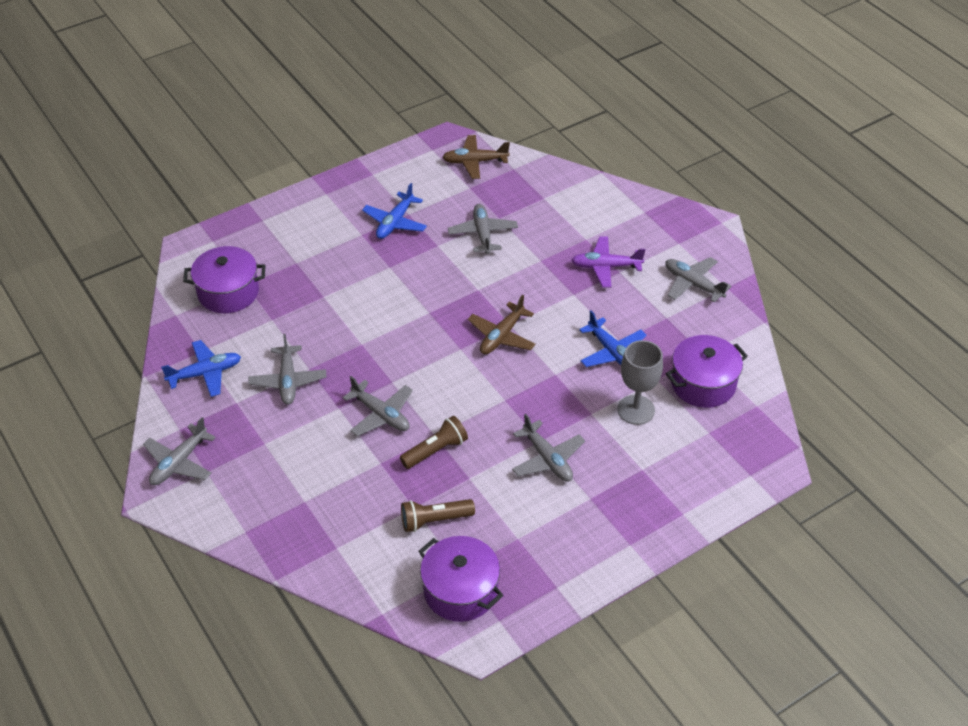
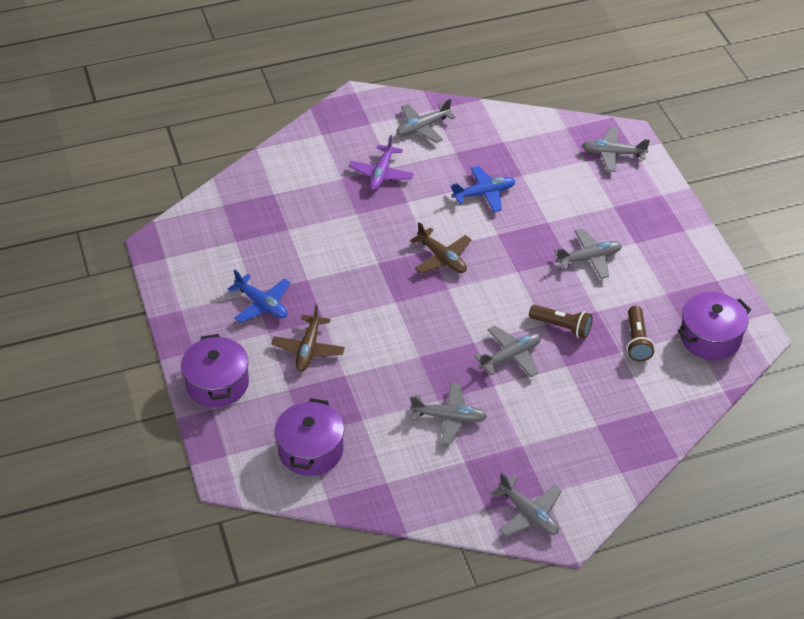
camera: 75 degrees left, 0 degrees up
blue plane [161,340,241,397] -> none
brown flashlight [400,416,468,469] -> brown flashlight turned 135 degrees clockwise [529,305,593,338]
brown plane [443,135,510,179] -> brown plane moved to [272,305,345,372]
grey plane [448,204,518,254] -> grey plane moved to [582,127,650,172]
grey goblet [617,340,663,425] -> none
purple pot [666,335,748,408] -> purple pot moved to [181,334,249,407]

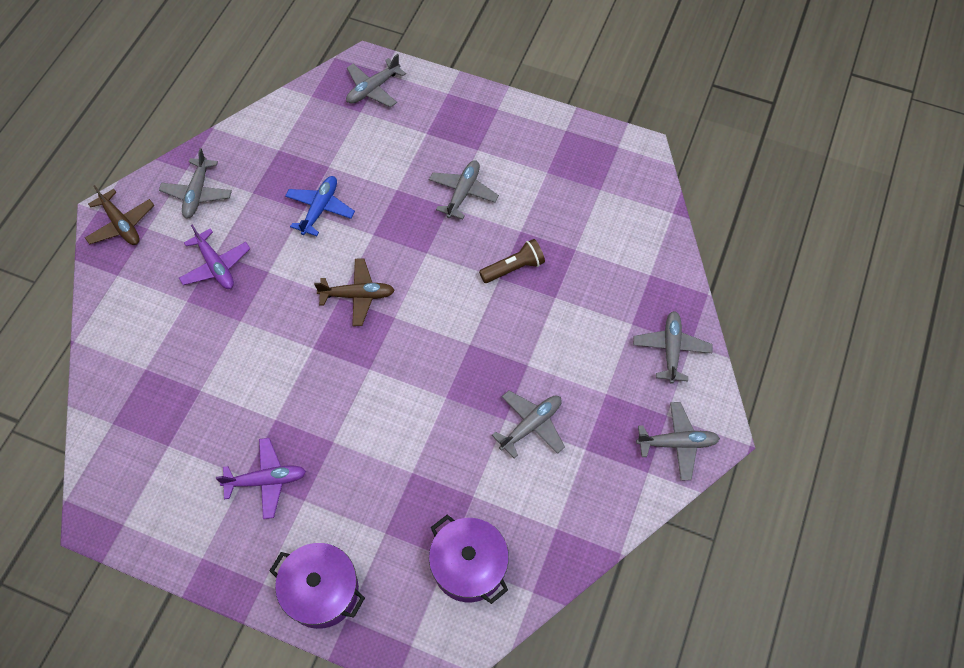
camera: 50 degrees left, 15 degrees up
blue plane [227,270,291,323] -> purple plane [216,438,306,519]
brown plane [272,305,345,372] -> brown plane moved to [85,185,154,245]
grey plane [474,326,541,377] -> grey plane moved to [633,311,712,384]
brown flashlight [627,306,655,361] -> none
purple pot [677,292,751,360] -> none

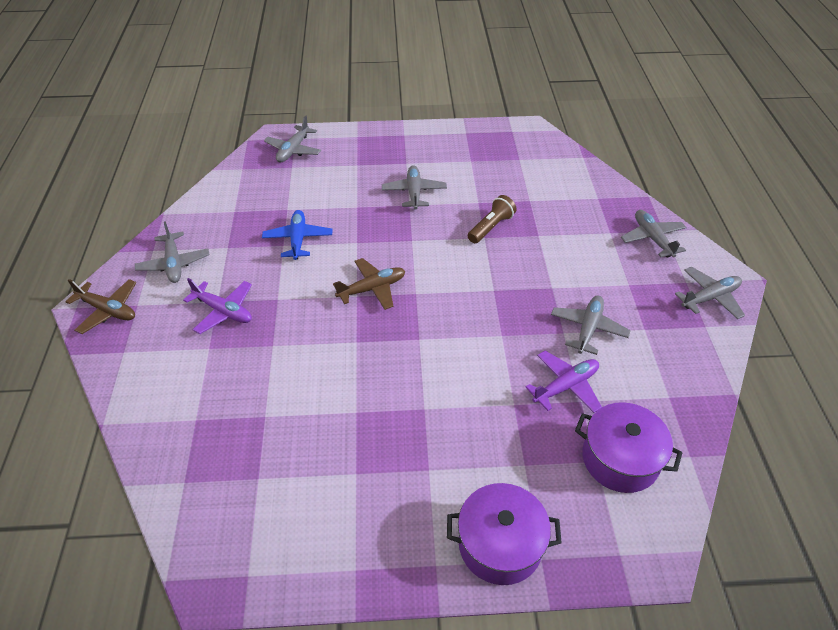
camera: 25 degrees left, 15 degrees down
purple plane [216,438,306,519] -> purple plane moved to [526,351,602,413]

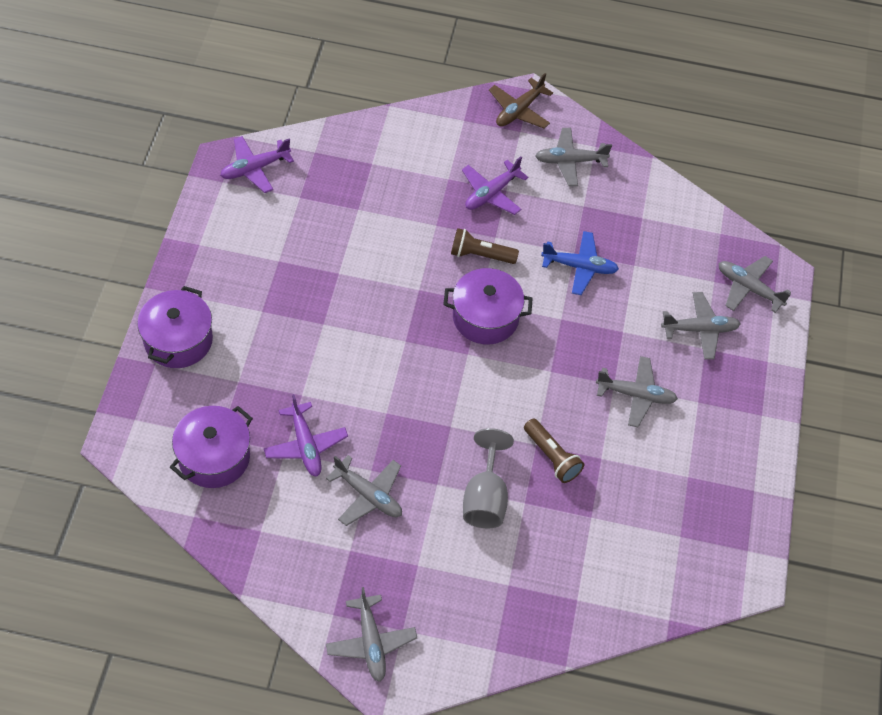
camera: 100 degrees right, 10 degrees up
brown plane [333,258,405,310] -> purple pot [443,268,533,345]
grey plane [621,210,687,258] -> grey plane moved to [661,292,740,360]
none -> purple plane [220,136,294,193]
none -> brown flashlight [451,228,519,264]
none -> grey goblet [463,428,514,528]

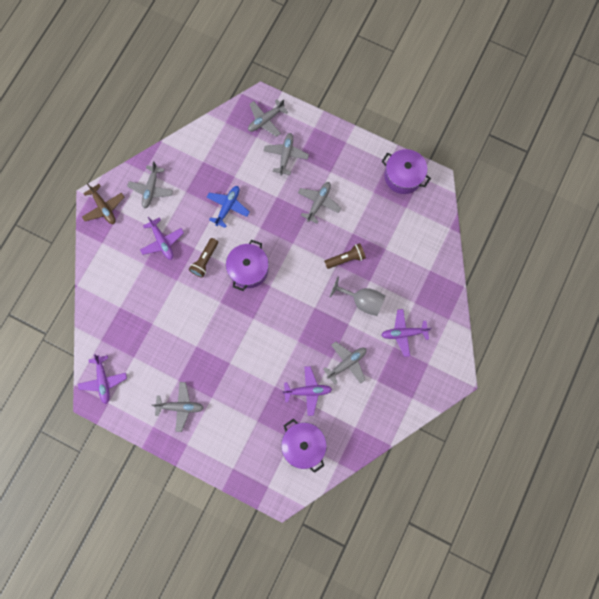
camera: 70 degrees left, 20 degrees up
purple pot [137,286,213,368] -> purple pot moved to [381,149,431,194]
grey plane [326,587,417,682] -> grey plane moved to [151,382,204,432]
none -> purple plane [381,309,432,357]

